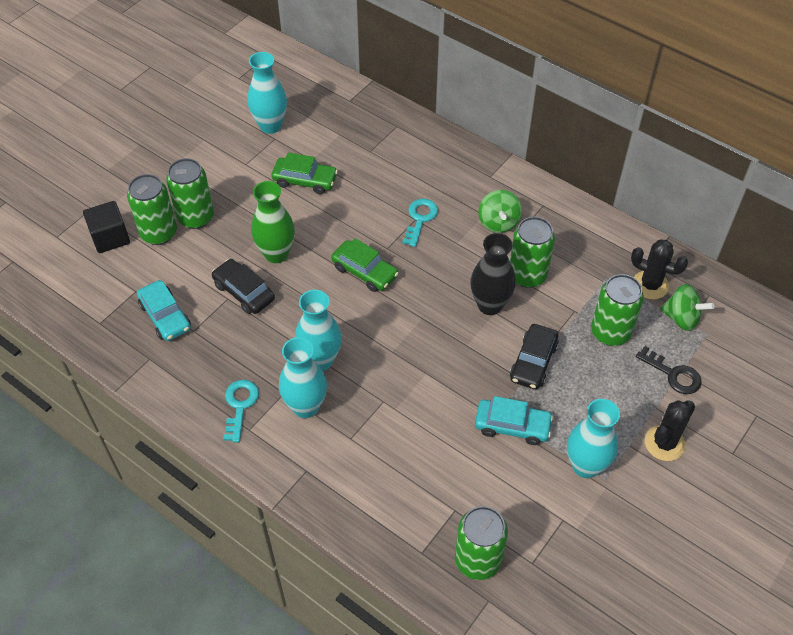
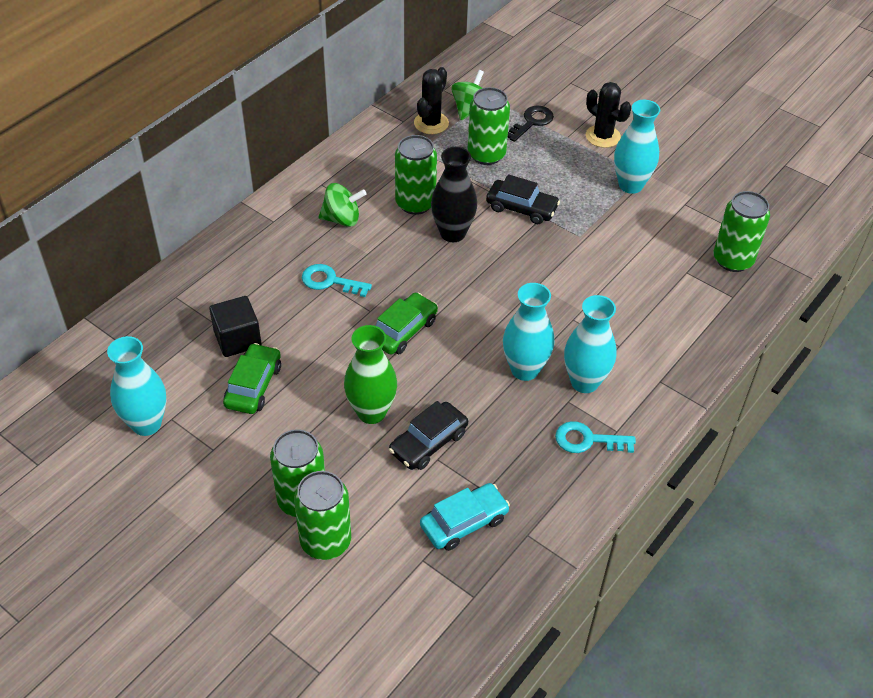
camera: 90 degrees left, 5 degrees down
black cube [83,201,130,253] -> black cube moved to [209,296,262,357]
turquoise car [475,396,553,445] -> none

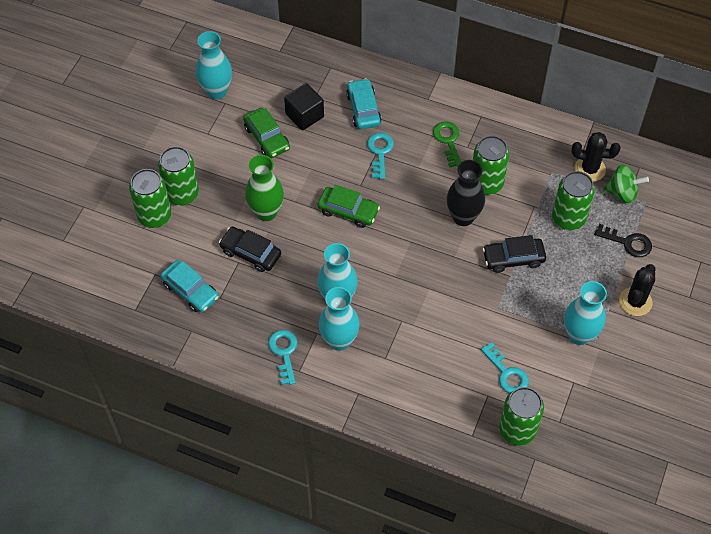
camera: 75 degrees right, 10 degrees up
green car [223,343,281,414] -> green car turned 60 degrees clockwise [243,108,290,158]
green spinning top [318,183,367,227] -> green key [433,121,461,167]
black car [486,174,560,224] -> black car turned 75 degrees clockwise [483,235,546,273]
none -> turquoise car [346,78,382,129]
none -> turquoise key [481,342,529,393]

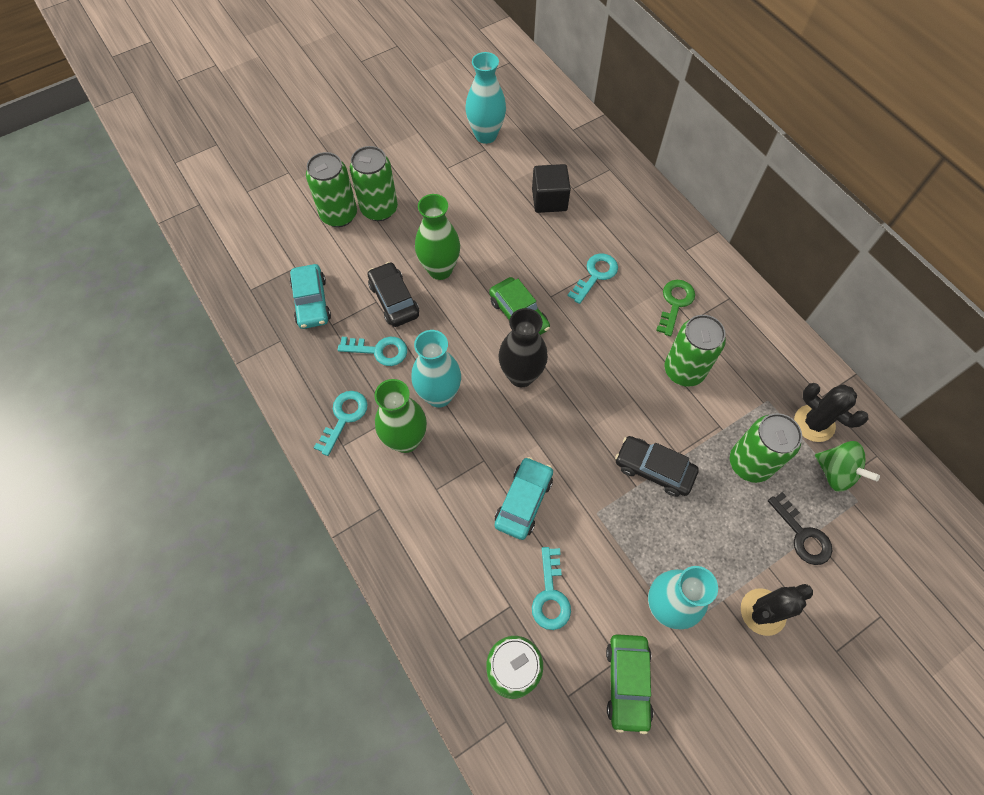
camera: 35 degrees right, 5 degrees up
green car [243,108,290,158] -> green car moved to [606,634,654,734]
turquoise vase [319,287,360,351] -> green vase [375,379,427,453]
turquoise car [346,78,382,129] -> turquoise car moved to [494,457,553,540]
black vase [447,160,485,226] -> black vase moved to [498,308,548,387]
none -> turquoise key [338,337,407,366]

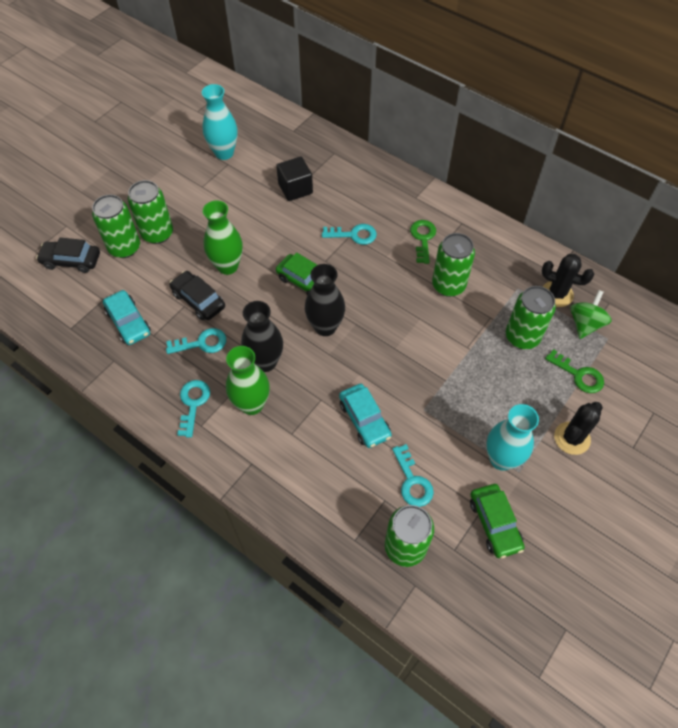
camera: 20 degrees left, 5 degrees down
turquoise vase [411,330,461,407] -> black vase [241,301,283,372]
turquoise car [494,457,553,540] -> turquoise car turned 150 degrees clockwise [339,384,392,448]
turquoise key [568,253,618,304] -> turquoise key turned 75 degrees clockwise [322,224,377,245]
black car [615,436,699,497] -> black car moved to [36,238,100,273]
black key [768,492,832,565] -> green key [545,349,604,393]
green spinning top [815,441,880,492] -> green spinning top turned 90 degrees counterclockwise [570,290,611,339]

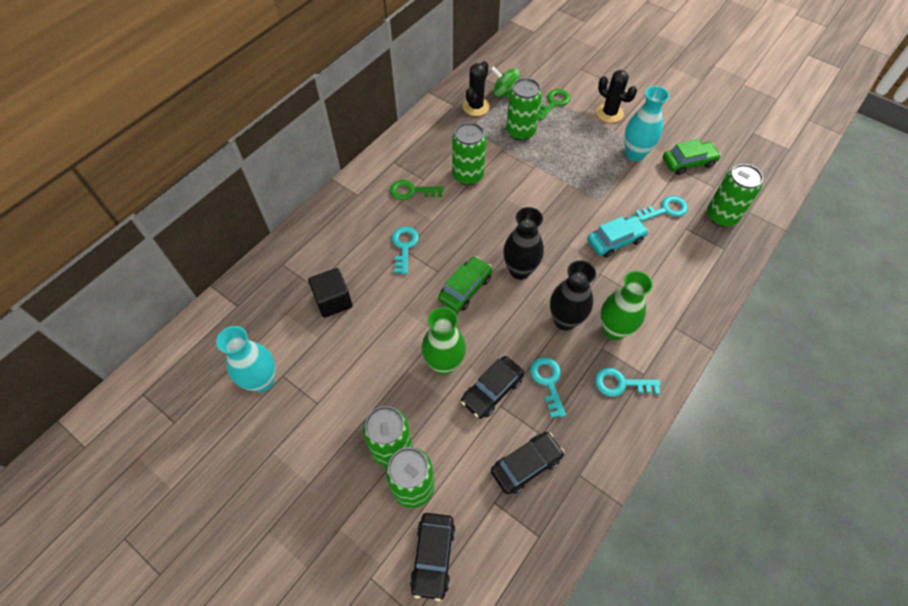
camera: 90 degrees left, 0 degrees up
turquoise car [103,290,151,345] -> black car [491,432,564,494]

